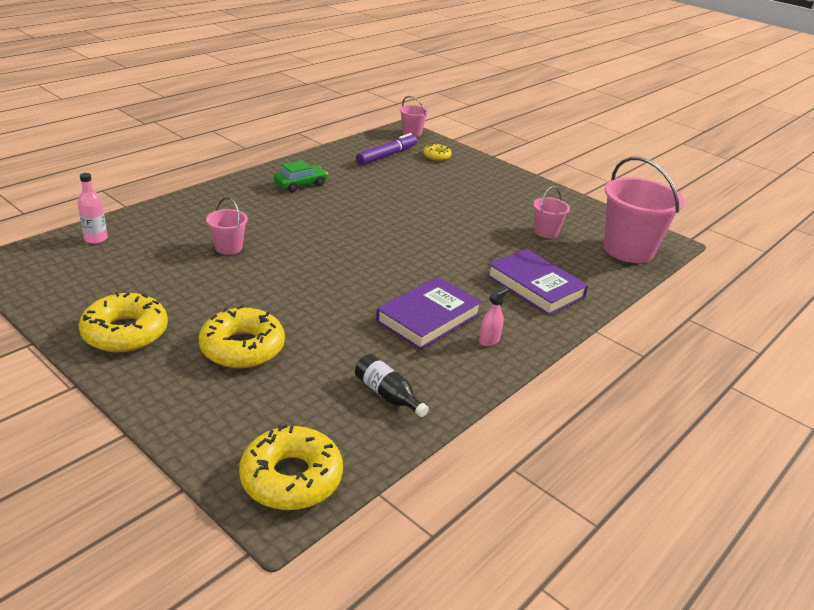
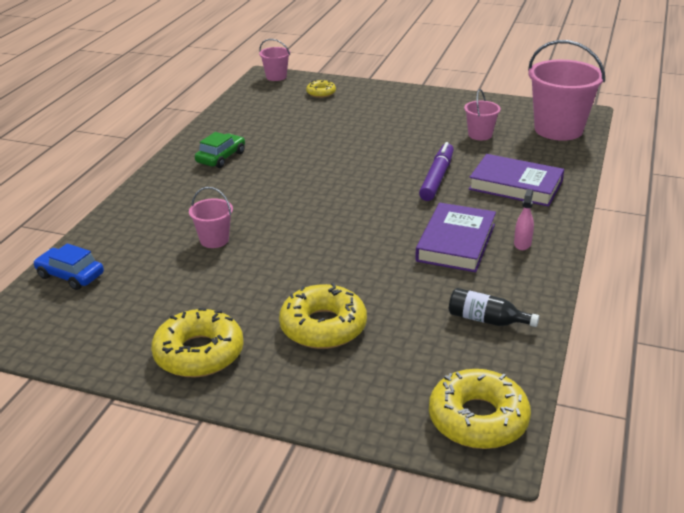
camera: 20 degrees left, 0 degrees up
pink bottle [78,173,108,244] -> blue car [33,243,104,290]
purple marker [356,133,417,165] -> purple marker moved to [419,142,454,201]

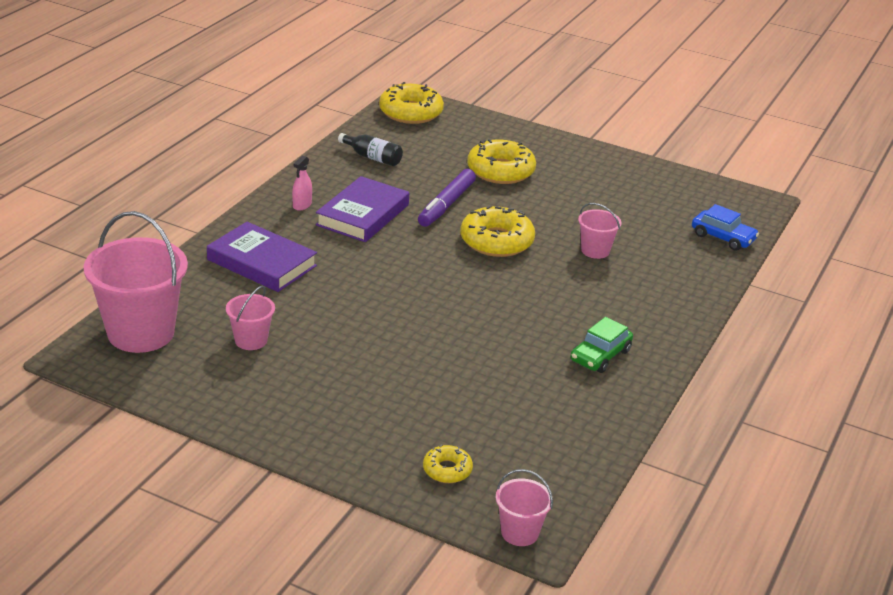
camera: 175 degrees left, 0 degrees up
yellow donut [151,308,244,377] -> yellow donut moved to [460,205,535,257]
purple marker [419,142,454,201] -> purple marker moved to [418,169,476,227]

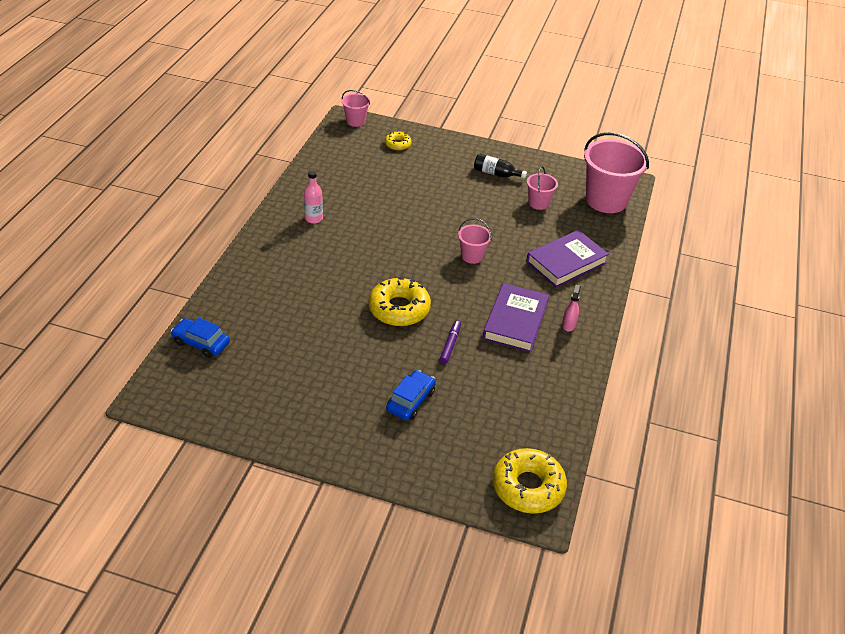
camera: 170 degrees right, 10 degrees up
purple book [207,222,317,292] -> purple book turned 60 degrees counterclockwise [526,230,609,288]
black bottle [338,133,403,166] -> black bottle moved to [474,154,527,179]
purple marker [418,169,476,227] -> purple marker [440,320,461,364], size x0.60
yellow donut [467,139,536,184] -> blue car [386,370,436,420]
green car [571,317,633,373] -> pink bottle [304,171,323,224]
pink bucket [578,203,622,259] -> pink bucket moved to [458,218,492,264]

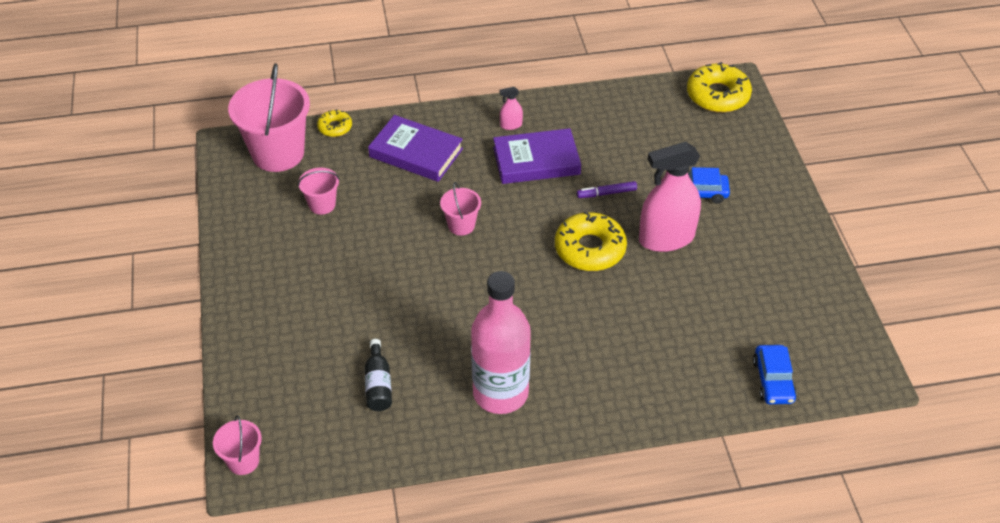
camera: 115 degrees left, 5 degrees up
pink bottle [304,171,323,224] -> pink bottle [471,271,531,414], size x2.22
yellow donut [385,132,412,151] -> yellow donut moved to [317,109,352,137]
black bottle [474,154,527,179] -> black bottle moved to [364,339,392,411]
none -> pink spray bottle [639,142,701,252]

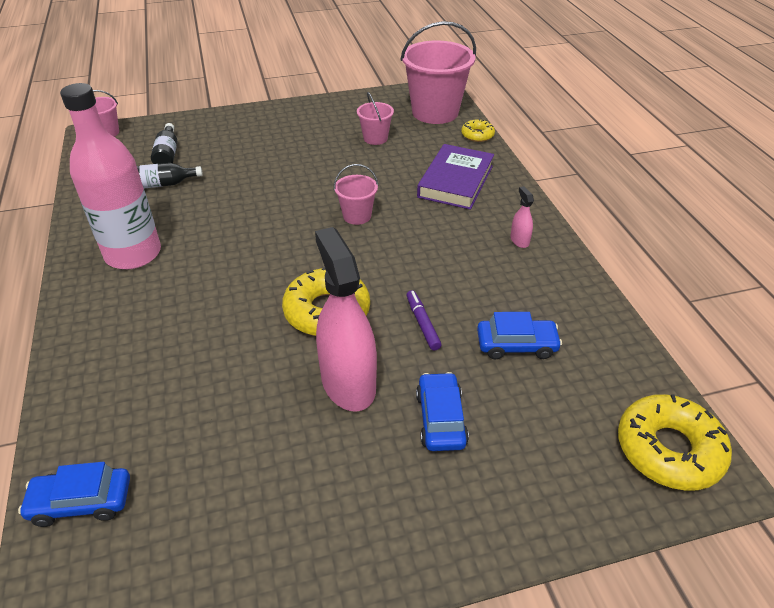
camera: 85 degrees right, 5 degrees down
purple book [493,128,581,184] -> none
none -> black bottle [151,123,177,164]
none -> blue car [477,312,562,359]

